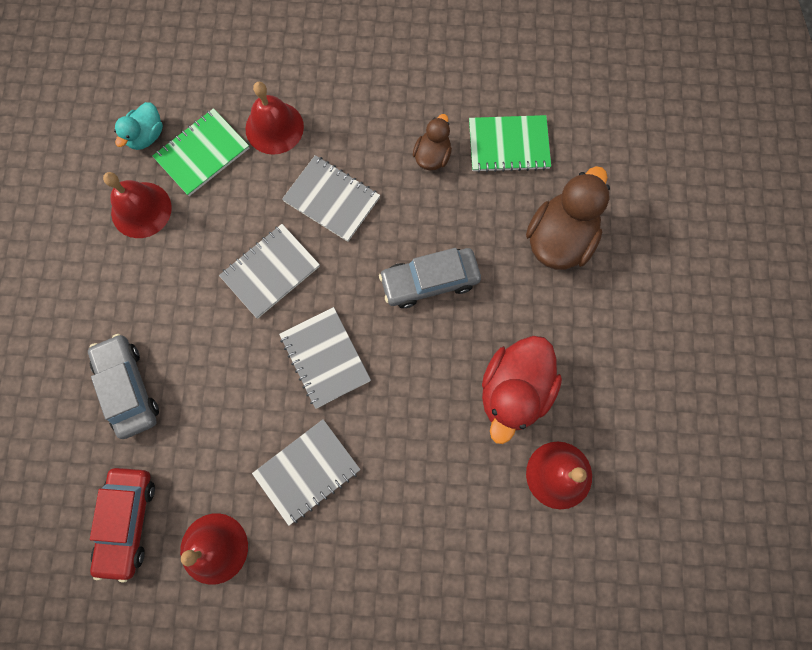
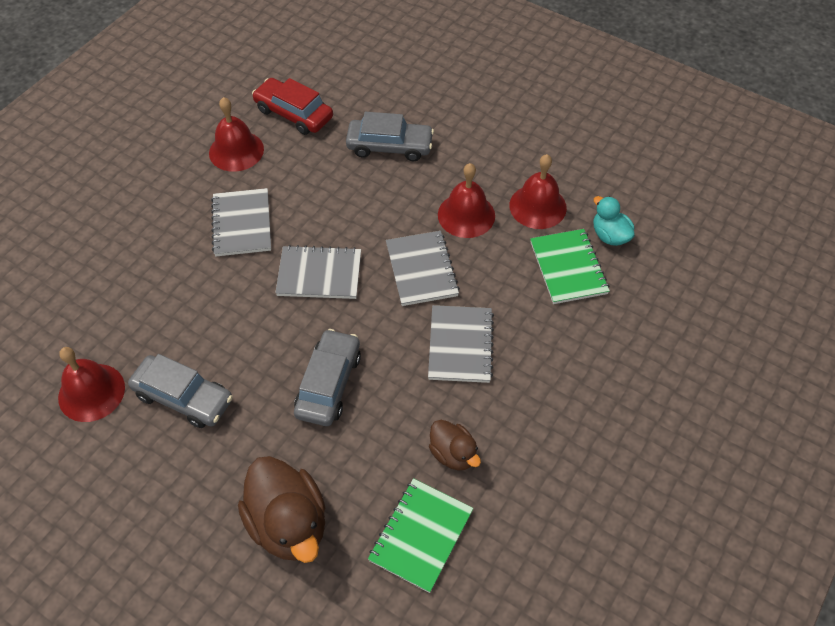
camera: 120 degrees right, 20 degrees down
red bell [245,82,304,155] -> red bell moved to [438,163,495,238]
grey notebook [282,155,380,242] -> grey notebook turned 60 degrees counterclockwise [428,305,494,383]
red duck [482,336,562,444] -> grey car [128,354,233,428]

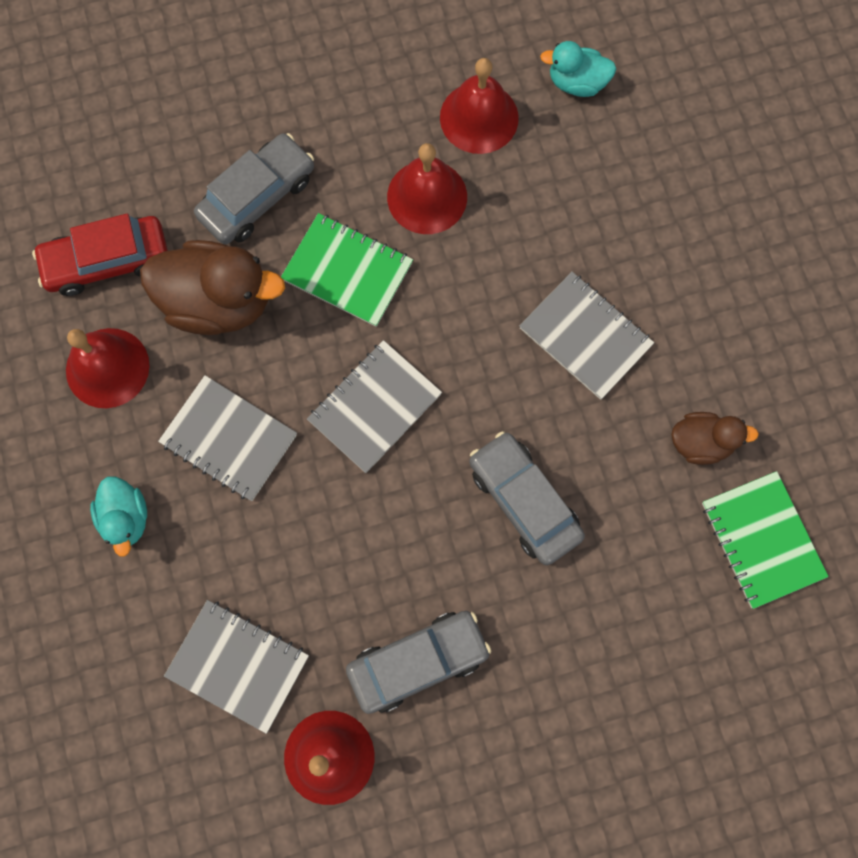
camera: 50 degrees left, 20 degrees up
brown duck [238,456,325,563] -> brown duck moved to [140,240,285,335]
grey notebook [386,231,460,306] -> grey notebook moved to [164,600,309,734]
green notebook [530,229,610,304] -> green notebook moved to [281,213,413,327]
none -> turquoise duck [90,476,147,557]

